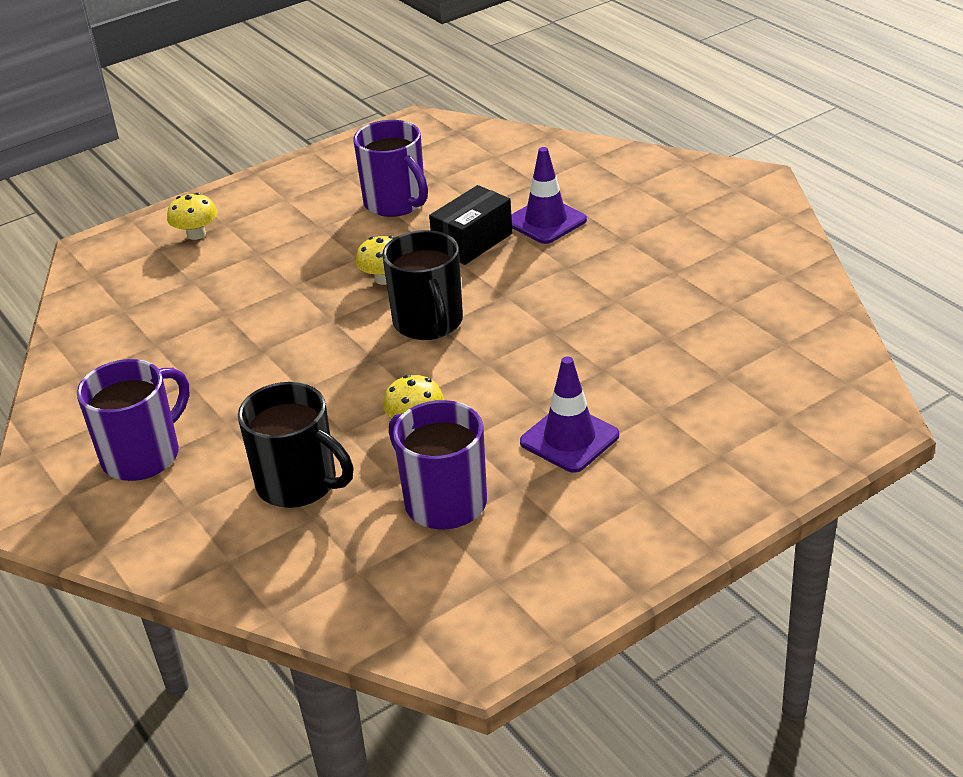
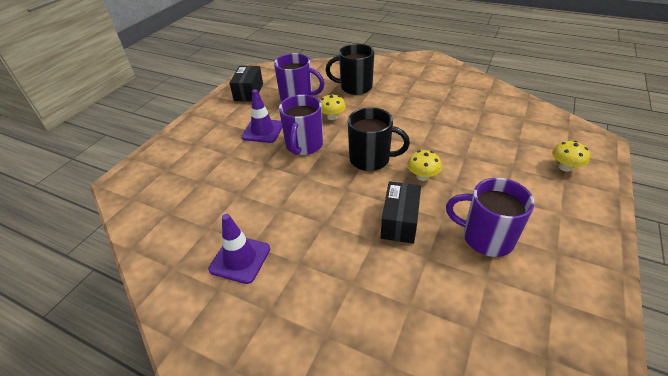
camera: 150 degrees right, 5 degrees up
purple mug [77,359,190,481] -> purple mug moved to [279,95,323,155]
black mug [382,230,463,340] -> black mug turned 150 degrees clockwise [348,107,410,171]
purple traffic cone [511,147,587,244] -> purple traffic cone moved to [208,214,270,284]
none -> black box [230,66,263,101]

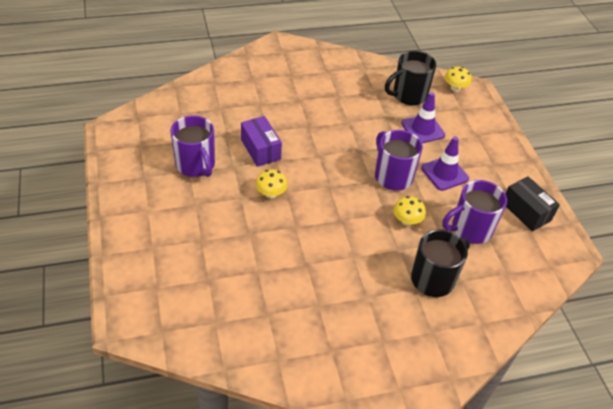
camera: 135 degrees right, 5 degrees up
purple traffic cone [208,214,270,284] -> purple traffic cone moved to [401,92,445,143]
black mug [348,107,410,171] -> black mug moved to [385,51,436,105]
black box [381,181,421,244] -> purple box [241,116,282,167]
purple mug [446,178,535,257] -> purple mug turned 75 degrees clockwise [170,115,215,177]
yellow mushroom [552,141,590,172] -> yellow mushroom moved to [445,67,472,92]

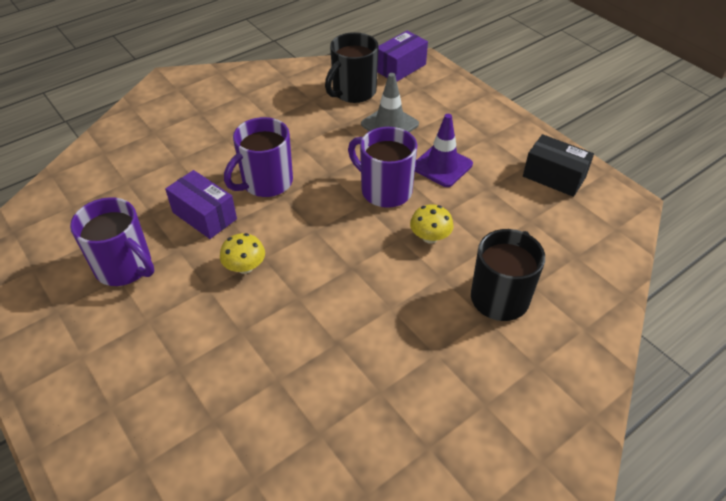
camera: 20 degrees left, 0 degrees up
purple traffic cone [401,92,445,143] -> grey traffic cone [361,73,419,133]
purple mug [442,180,507,244] -> purple mug moved to [224,117,293,197]
yellow mushroom [445,67,472,92] -> purple box [377,31,428,81]

